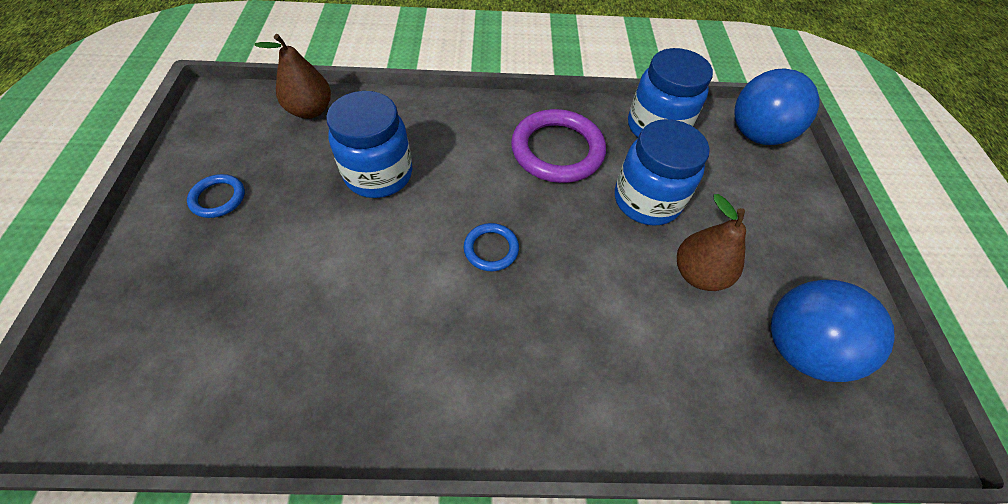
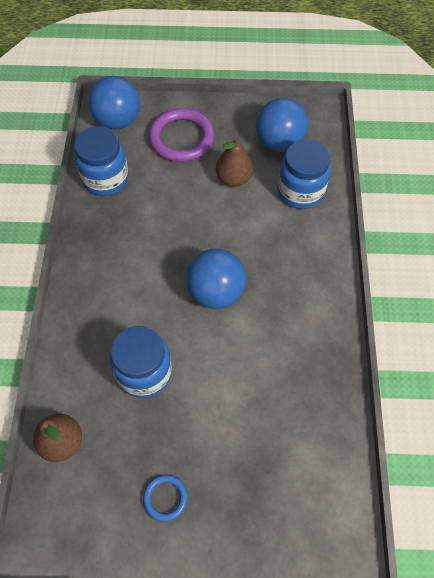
camera: 85 degrees left, 5 degrees up
blue ring [464,223,519,271] -> blue ball [186,249,246,309]
purple ring [511,109,606,183] -> purple ring moved to [149,108,215,162]
blue jar [615,119,710,226] -> blue jar moved to [278,139,331,209]

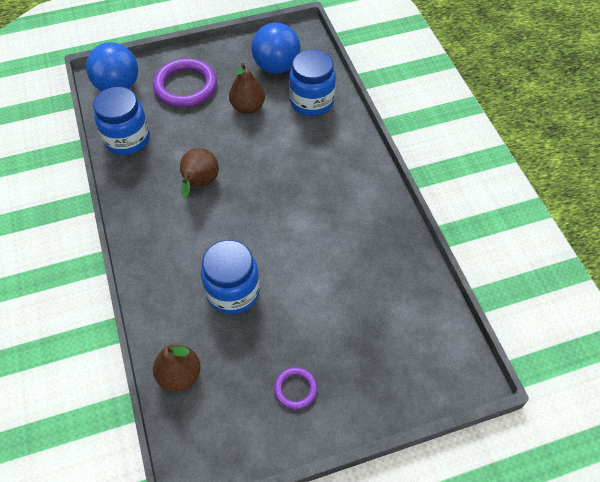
camera: 20 degrees left, 5 degrees down
blue ring [143,474,188,522] -> purple ring [274,367,317,409]
blue ball [186,249,246,309] -> none
none -> brown pear [180,148,219,199]

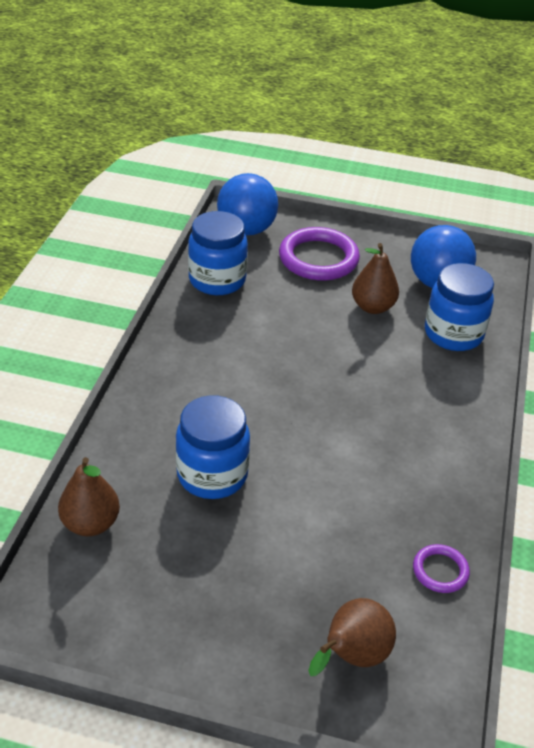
camera: 30 degrees right, 15 degrees down
brown pear [180,148,219,199] -> brown pear moved to [308,598,396,676]
purple ring [274,367,317,409] -> purple ring moved to [413,544,470,593]

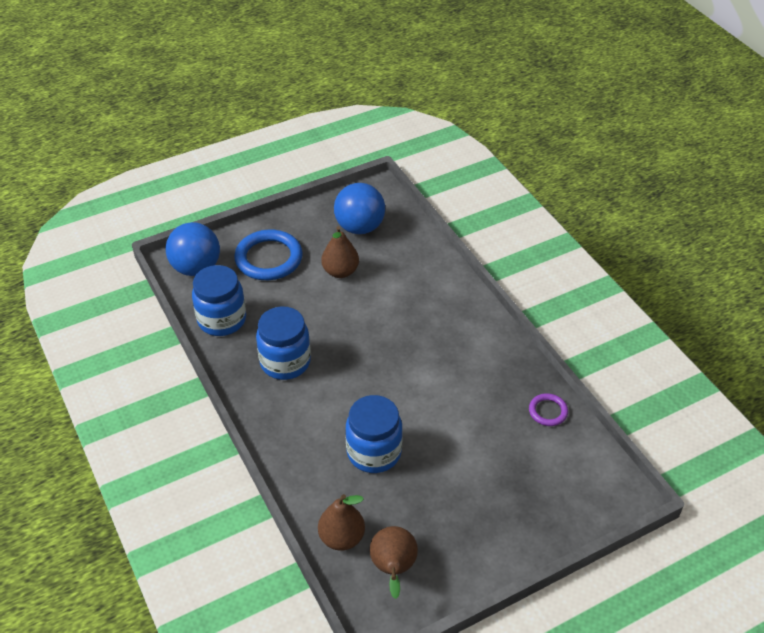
camera: 40 degrees left, 5 degrees up
purple ring [279,227,360,281] -> blue ring [234,230,303,280]
brown pear [308,598,396,676] -> brown pear moved to [370,526,418,599]
blue jar [425,263,494,351] -> blue jar moved to [256,306,311,380]

